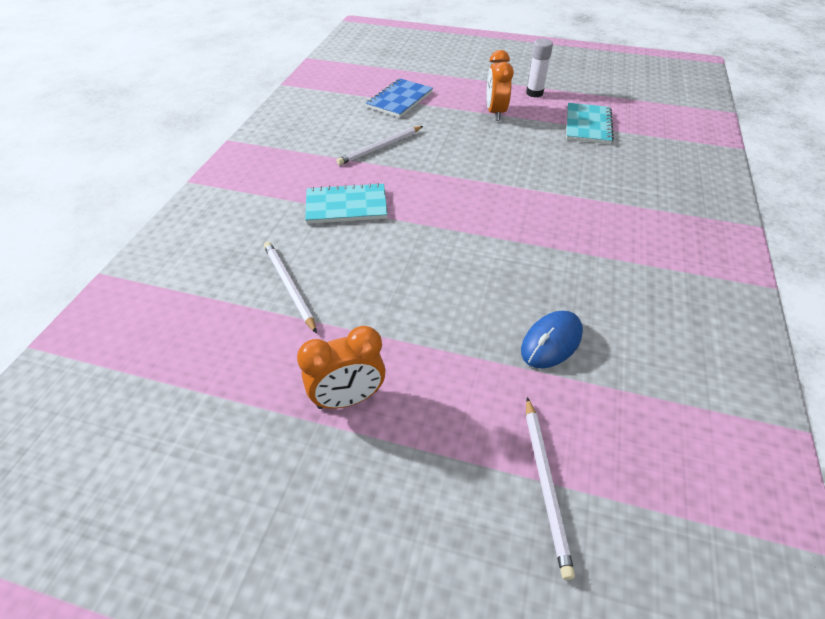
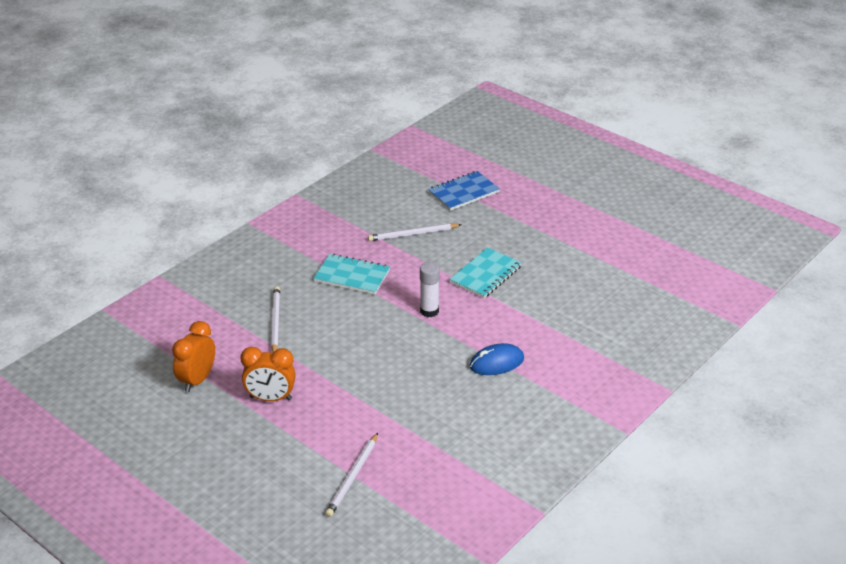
camera: 25 degrees right, 10 degrees down
orange clock [486,50,514,121] -> orange clock moved to [172,321,215,392]
blue mouse [521,311,583,368] -> blue mouse moved to [469,343,524,375]
white glue stick [526,39,553,97] -> white glue stick moved to [420,262,440,317]
turquoise notebook [566,103,614,144] -> turquoise notebook moved to [450,248,522,298]

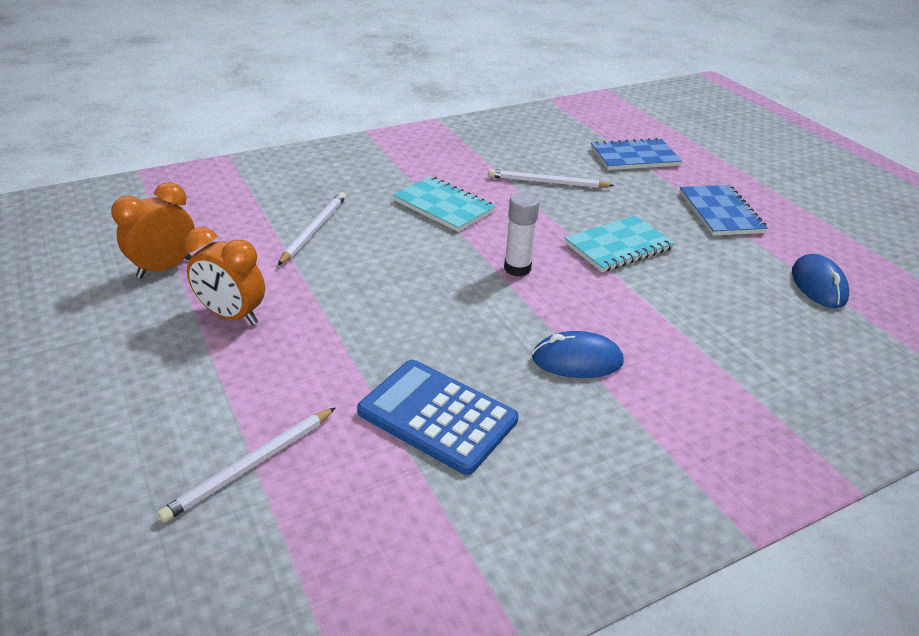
camera: 20 degrees right, 0 degrees up
none -> blue calculator [357,360,518,475]
none -> blue notebook [679,185,768,236]
none -> blue mouse [792,254,849,308]

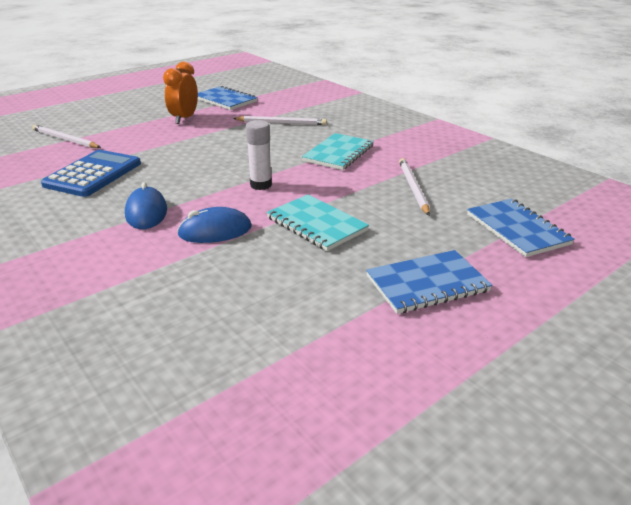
camera: 80 degrees right, 5 degrees down
orange clock [111,182,195,279] -> blue notebook [198,86,257,110]
blue mouse [792,254,849,308] -> blue mouse moved to [177,207,252,243]

